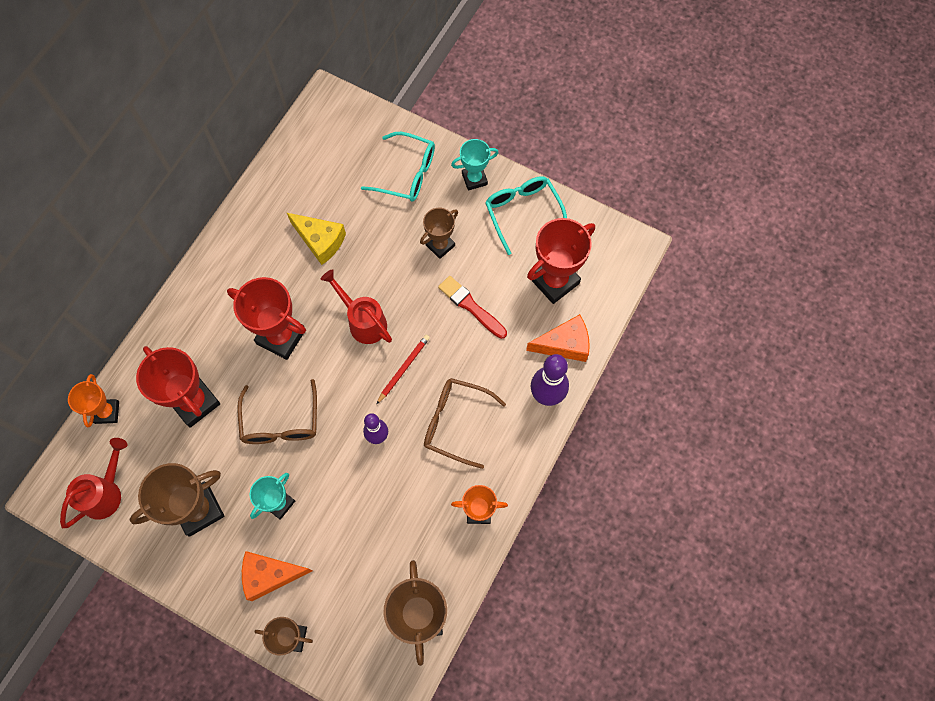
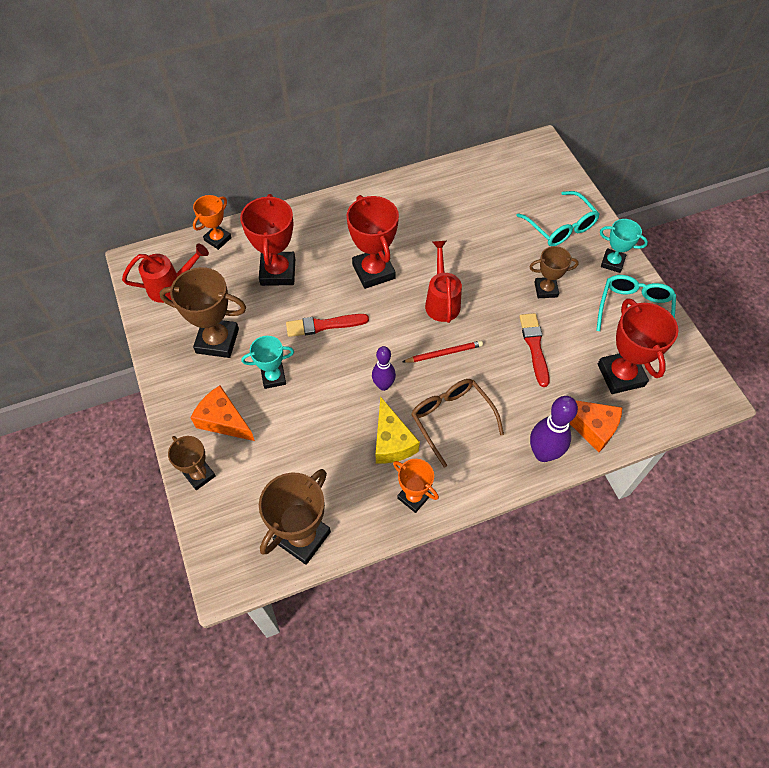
camera: 40 degrees right, 10 degrees down
brown glasses [238,379,317,444] -> red brush [286,314,369,337]
yellow cheese [287,213,346,265] -> yellow cheese moved to [376,396,420,464]
red trophy [527,218,595,304] -> red trophy turned 75 degrees clockwise [598,298,678,394]

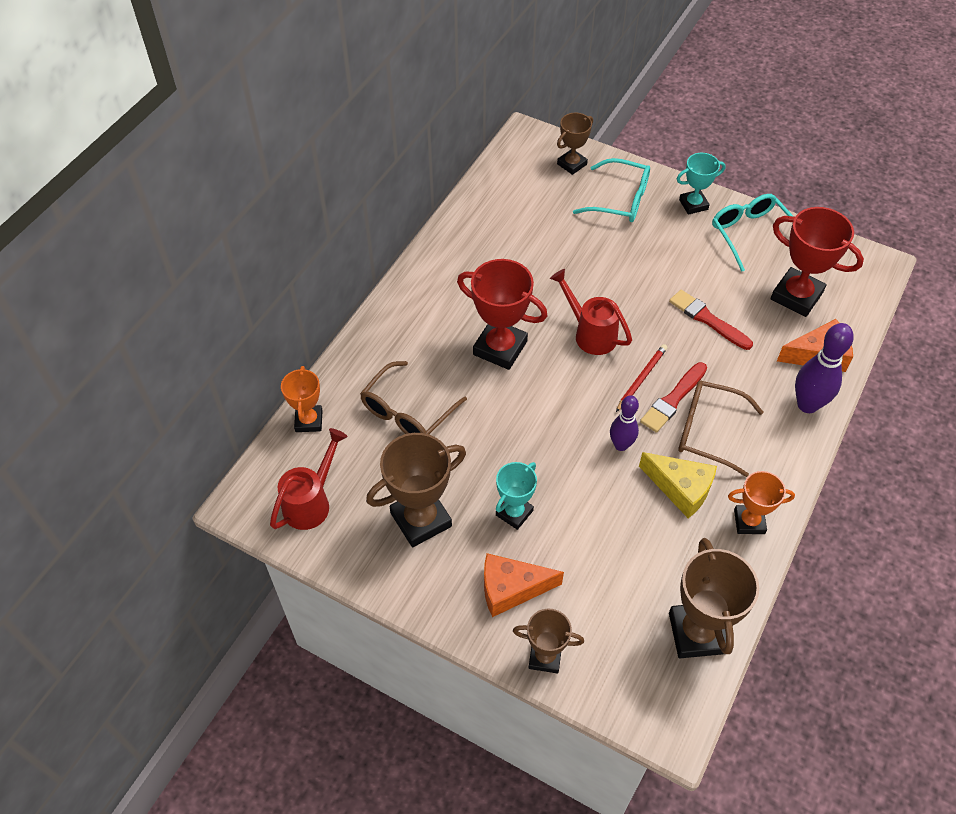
camera: 40 degrees left, 5 degrees down
red trophy [240,194,295,286] -> brown glasses [360,361,467,434]
red brush [286,314,369,337] -> red brush moved to [640,362,707,433]
brown trophy [529,246,579,298] -> brown trophy moved to [557,113,593,175]

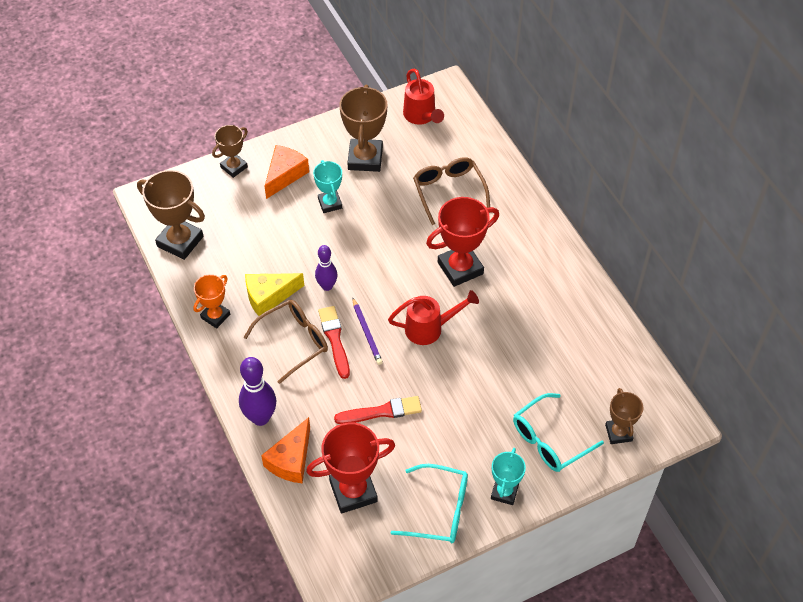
camera: 125 degrees right, 0 degrees up
orange trophy [281,366,323,432] -> none
red pencil [616,344,667,412] -> purple pencil [352,297,383,365]

